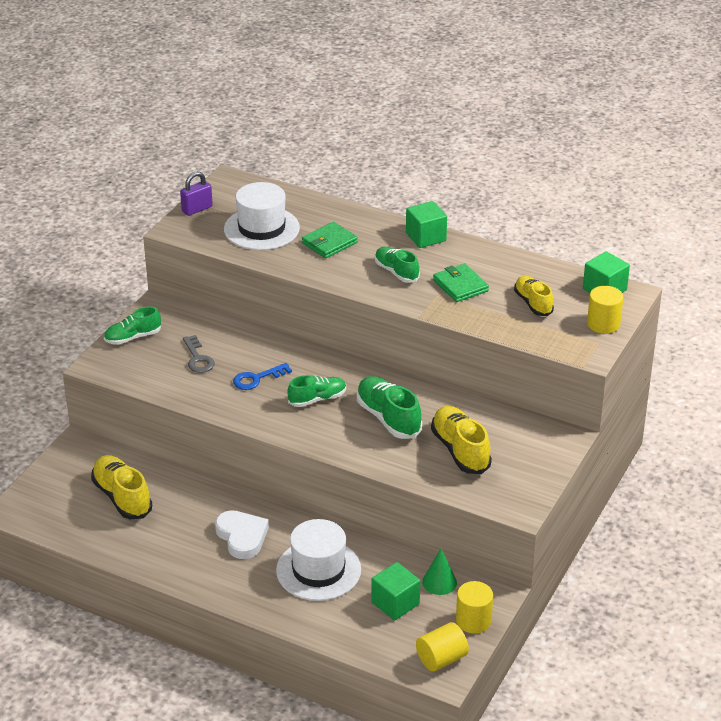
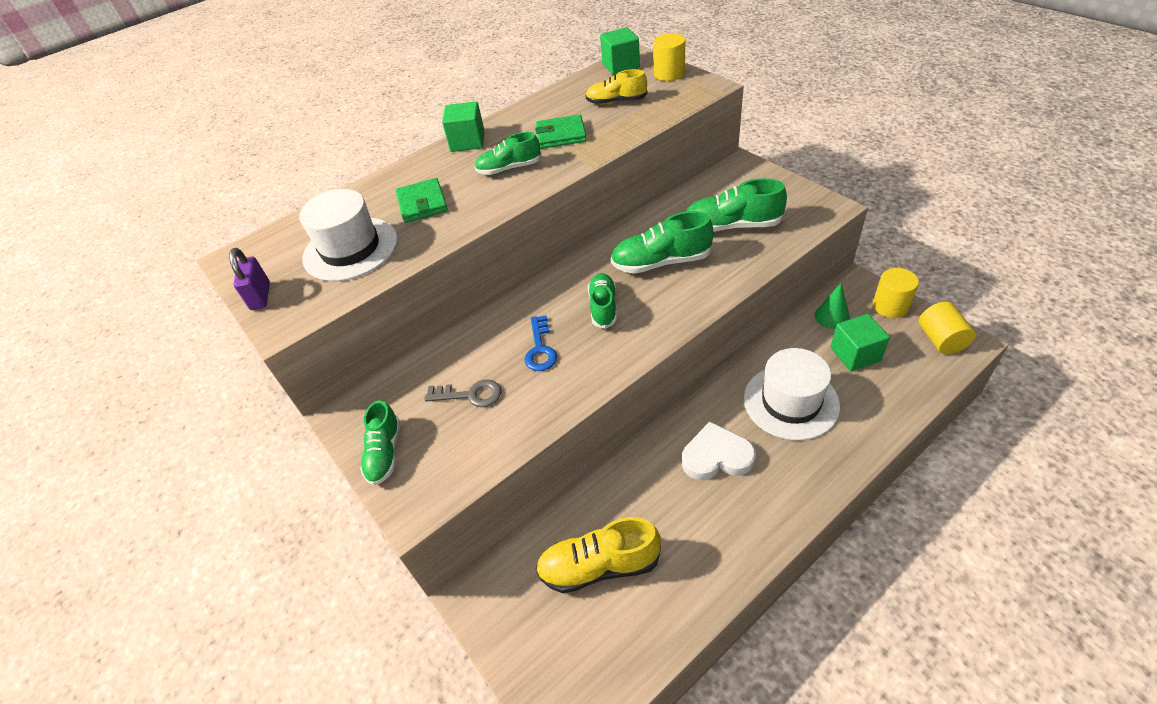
camera: 60 degrees left, 10 degrees up
yellow shoe [431,406,492,474] -> green shoe [686,178,787,232]

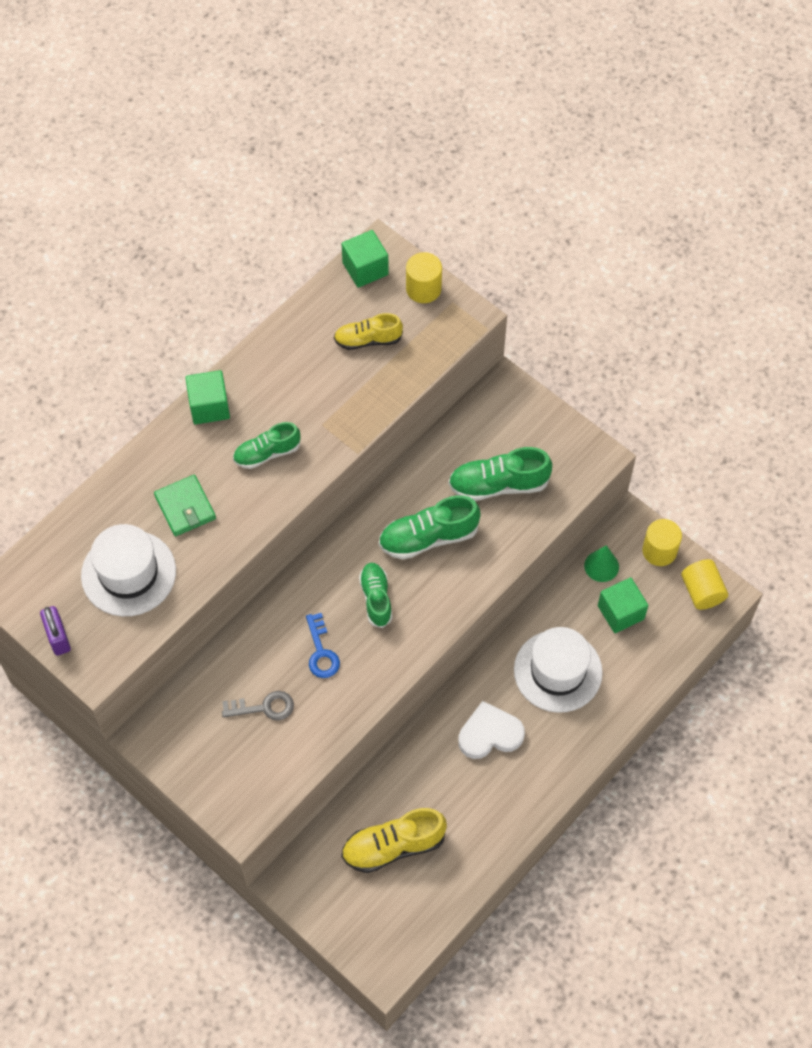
camera: 15 degrees left, 15 degrees up
green shoe [360,400,400,485] -> none
green wallet [535,114,587,149] -> none

